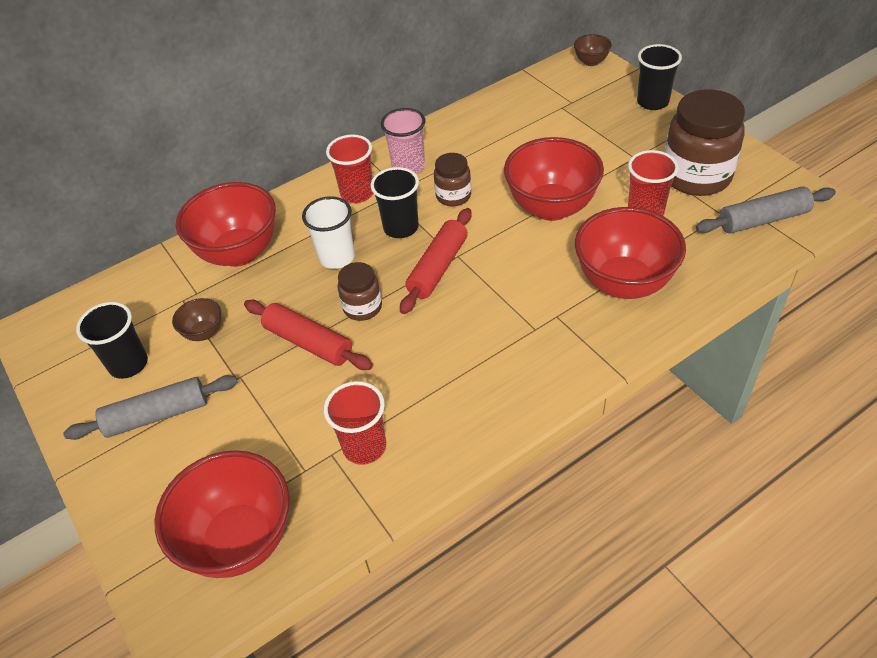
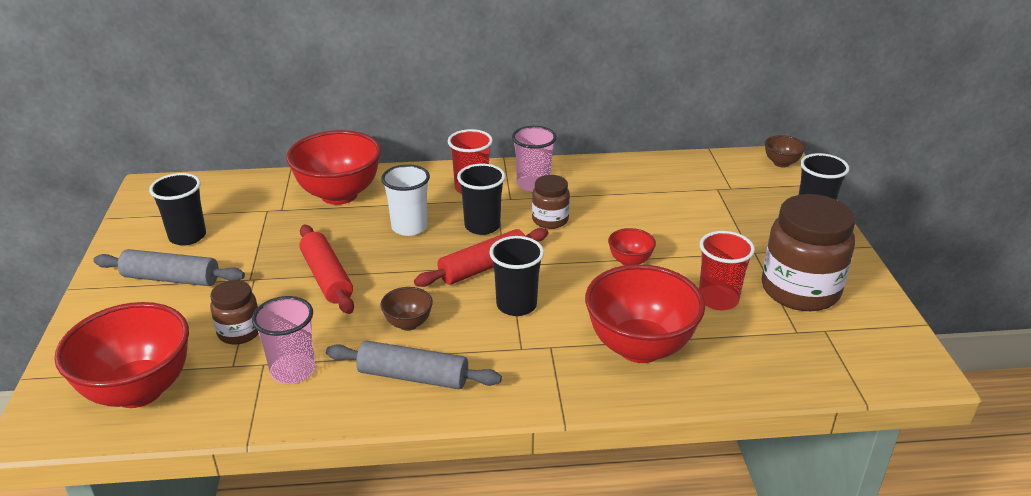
camera: 25 degrees right, 15 degrees down
brown bowl [172,298,221,341] -> brown bowl moved to [380,287,433,331]
red cup [324,381,386,465] -> pink cup [252,296,315,384]
brown jar [337,262,382,321] -> brown jar moved to [210,280,259,345]
red bowl [504,137,604,221] -> red bowl [608,228,656,265], size x0.46
grey rolling pin [696,187,836,234] -> grey rolling pin moved to [326,341,502,389]
none -> black cup [489,236,544,316]

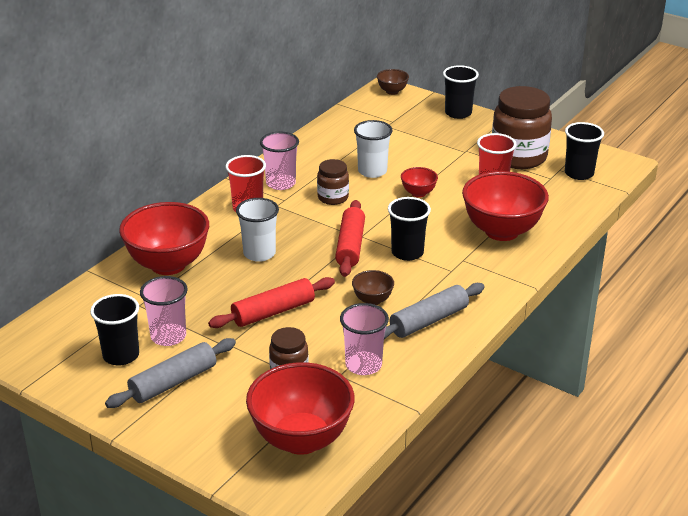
camera: 50 degrees left, 0 degrees up
red rolling pin [300,225,354,314] -> red rolling pin turned 45 degrees counterclockwise [208,277,335,328]
black cup [457,164,505,235] -> black cup moved to [565,122,604,180]
none -> pink cup [140,276,188,346]
none -> white cup [354,120,393,178]

